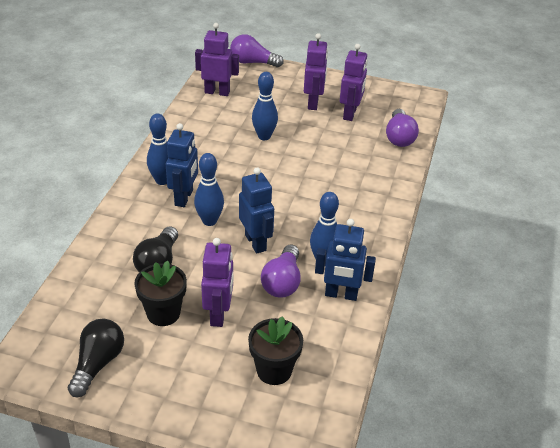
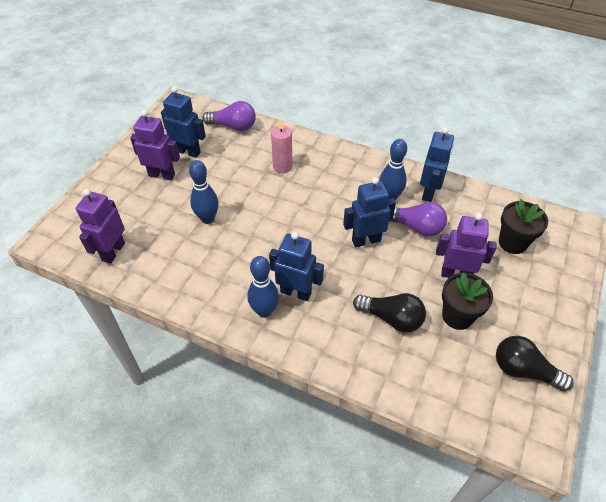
camera: 80 degrees left, 10 degrees up
blue bowling pin [194,153,224,226] -> none
purple light bulb [230,34,284,67] -> none
purple robot [340,44,368,121] -> blue robot [161,86,206,158]
none -> pink candle [271,120,293,173]

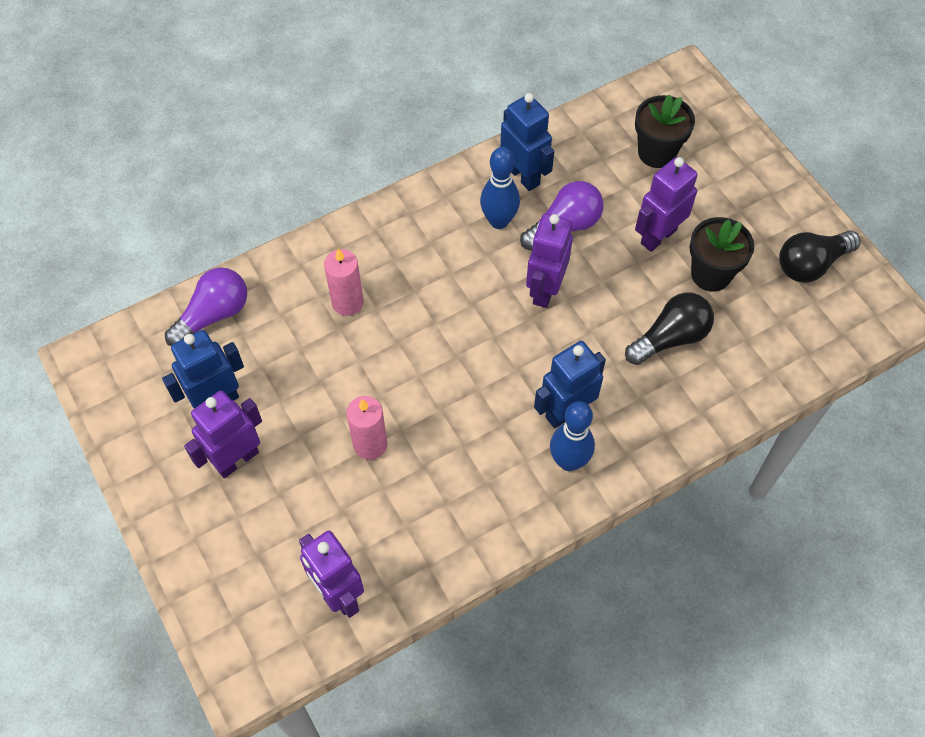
camera: 55 degrees left, 10 degrees up
blue bowling pin [189,160,219,224] -> pink candle [346,396,387,460]
blue robot [343,177,396,247] -> purple robot [526,213,573,308]

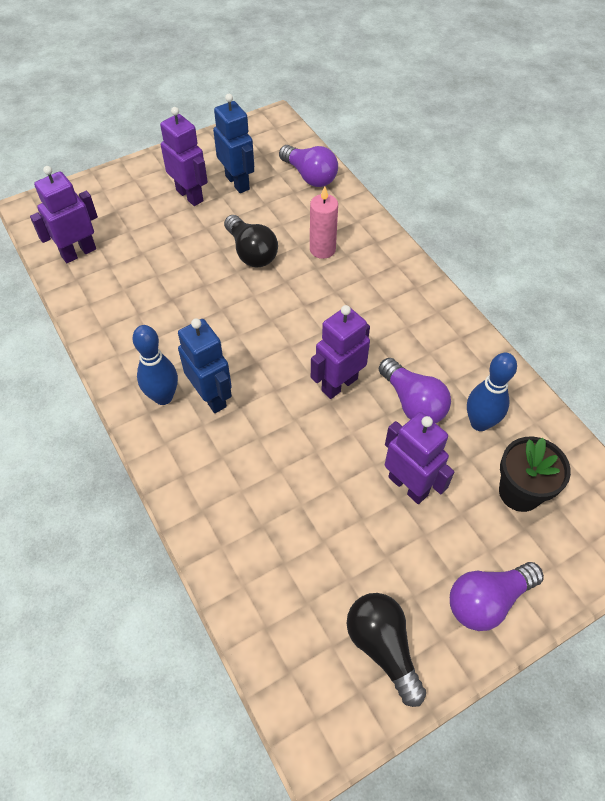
camera: 90 degrees right, 5 degrees down
pink candle [346,396,387,460] -> none
blue bowling pin [480,147,520,229] -> blue bowling pin moved to [467,353,517,431]
blue robot [500,93,554,191] -> none
purple robot [526,213,573,308] -> purple robot turned 60 degrees counterclockwise [311,305,370,399]
black light bulb [625,293,714,365] -> black light bulb moved to [224,215,278,268]
black flower pot [690,217,754,292] -> none
none -> purple light bulb [450,562,544,631]

